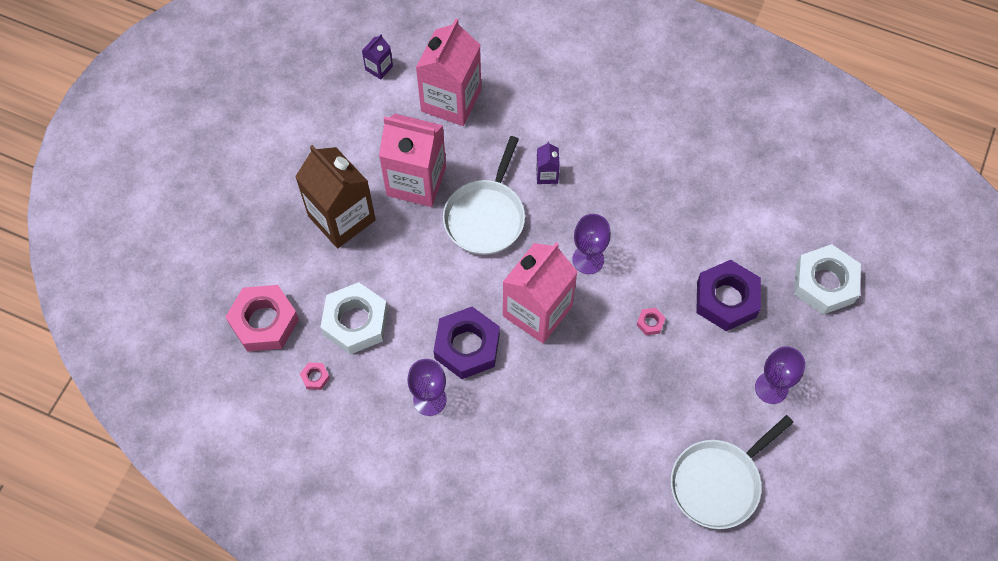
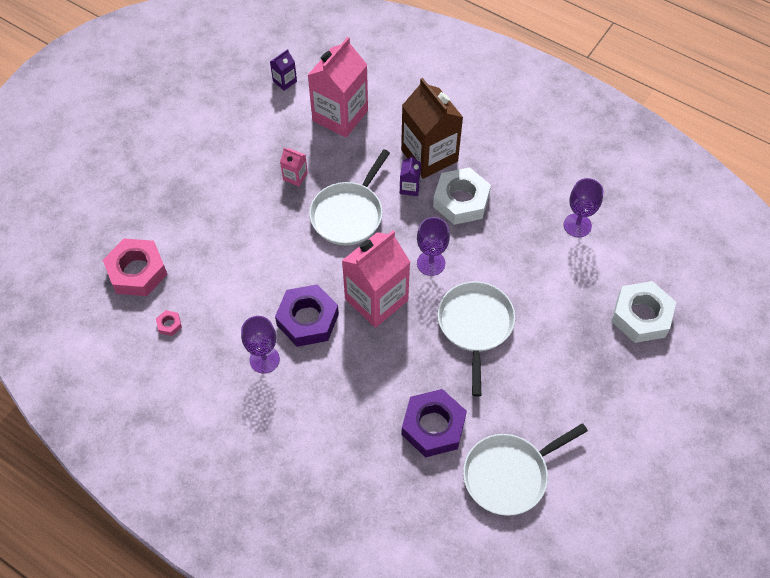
camera: 10 degrees right, 5 degrees down
brown carton [295,145,376,248] -> brown carton moved to [401,78,463,179]
white nut [320,282,388,355] -> white nut moved to [433,167,491,225]
pink carton [379,114,446,207] -> pink carton [280,148,308,186], size x0.44
pink nut [637,308,665,335] -> white pan [438,281,515,396]
purple nut [696,260,761,331] -> purple nut moved to [401,389,467,457]
purple goblet [755,346,805,404] -> purple goblet moved to [564,178,603,237]

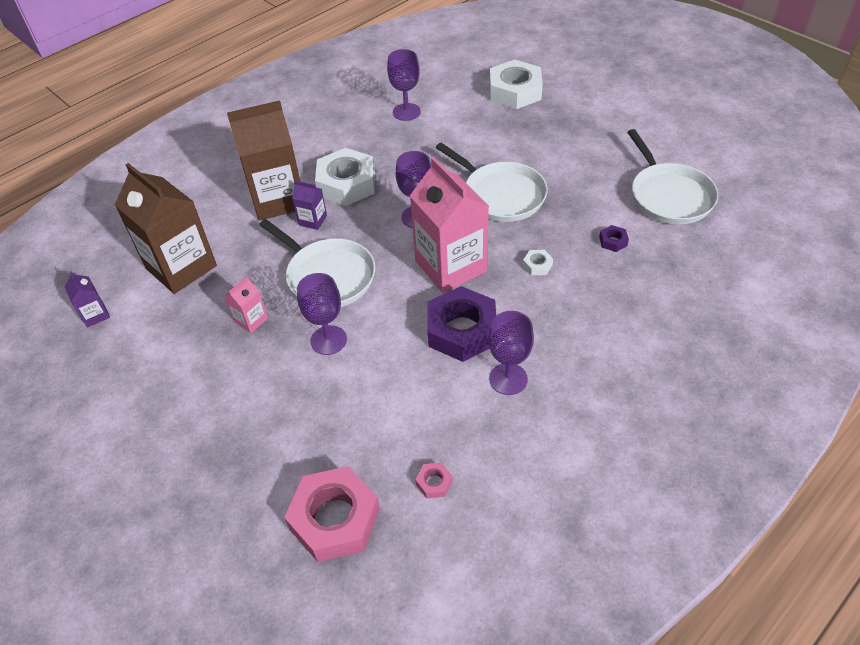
camera: 75 degrees left, 10 degrees down
pink carton [308,37,368,138] -> brown carton [115,163,217,294]
purple nut [401,389,467,457] -> purple nut [599,225,629,252], size x0.41
white pan [438,281,515,396] -> white pan turned 150 degrees counterclockwise [436,143,548,222]
none -> purple goblet [297,273,347,355]
none -> white nut [523,250,553,275]

